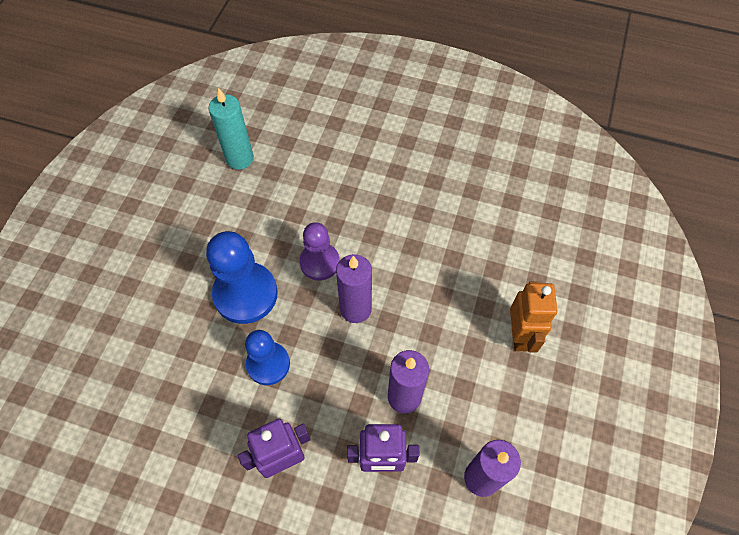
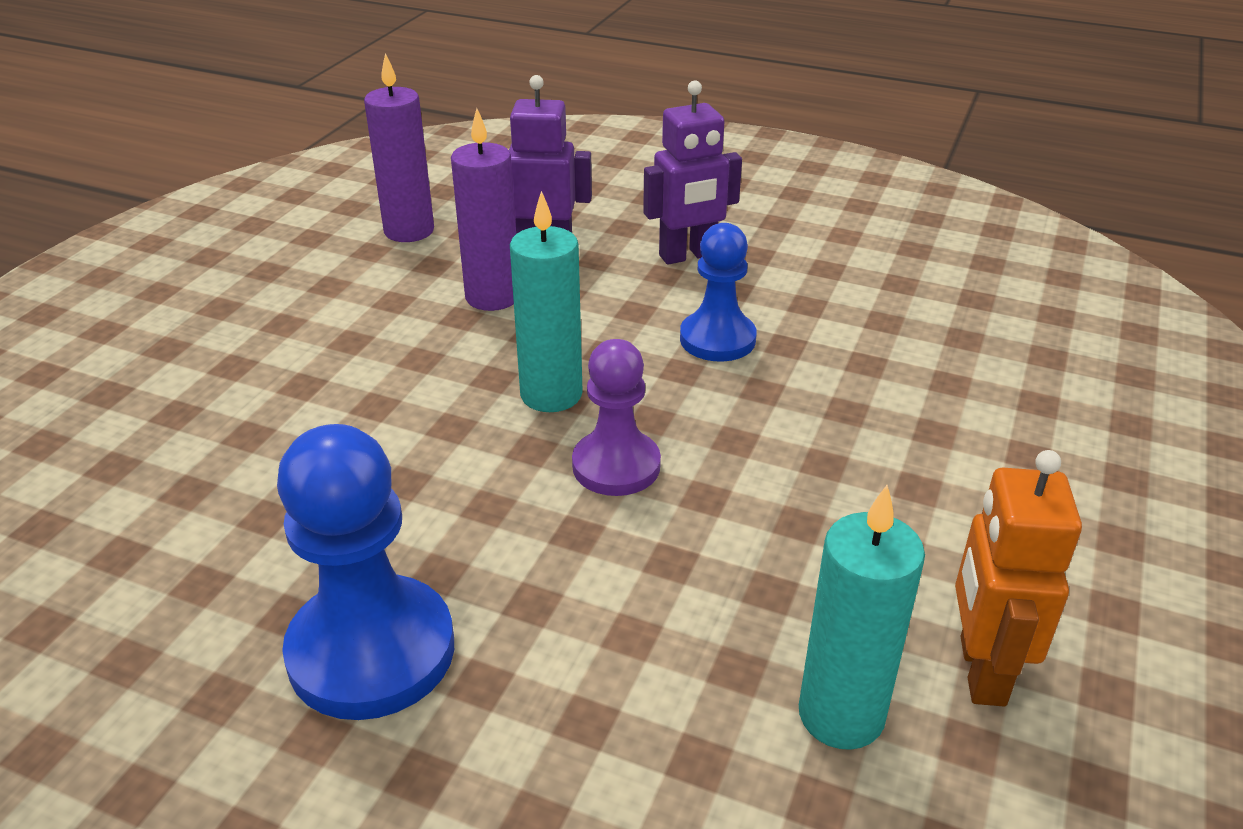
camera: 175 degrees left, 25 degrees down
blue pawn [206,231,278,324] -> blue pawn moved to [277,424,454,720]
purple candle [336,254,372,323] -> turquoise candle [510,191,583,412]
orange robot [510,282,557,352] -> orange robot moved to [955,450,1082,707]

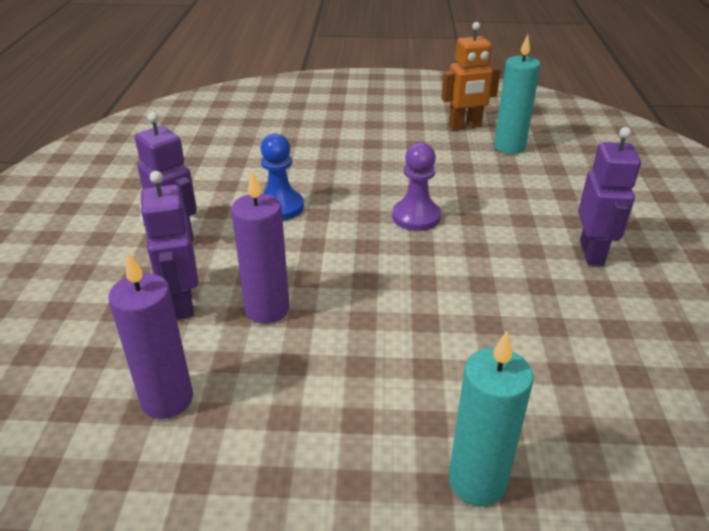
camera: 110 degrees left, 0 degrees up
blue pawn [277,424,454,720] -> purple robot [578,127,641,266]
turquoise candle [510,191,583,412] -> turquoise candle moved to [449,331,534,506]

